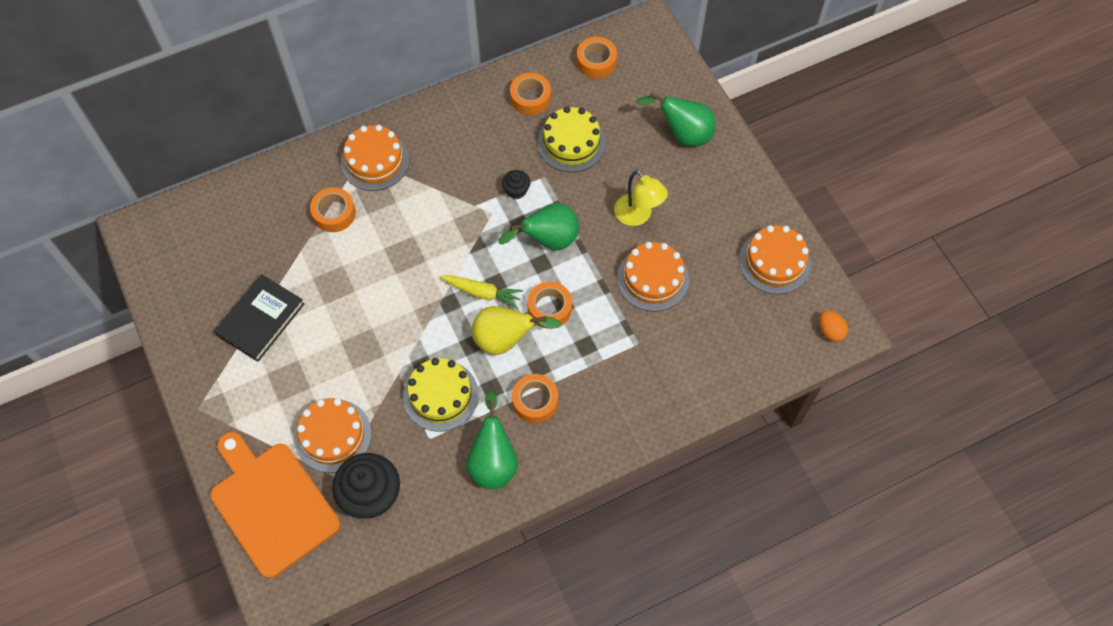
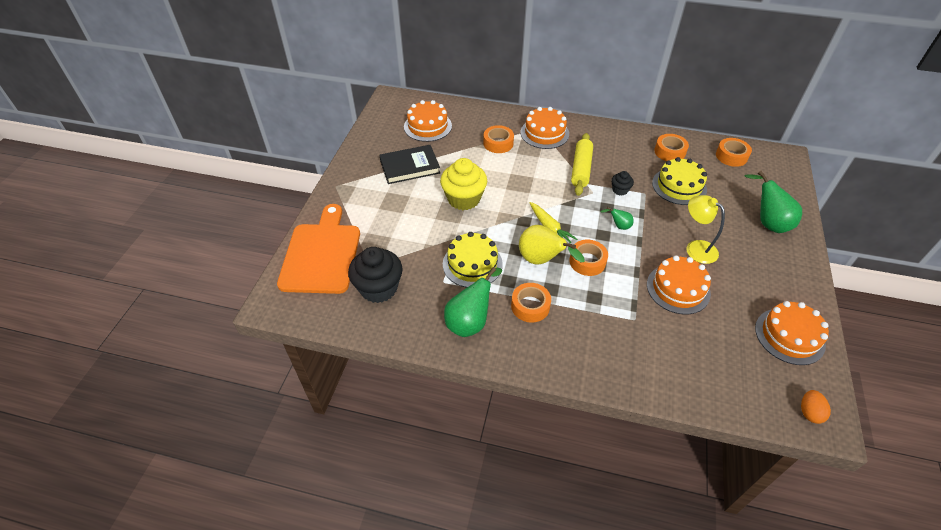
camera: 40 degrees right, 15 degrees down
orange cake [295,398,372,473] -> orange cake moved to [404,100,452,142]
green pear [499,203,579,250] -> green pear [600,207,634,230], size x0.50
yellow lamp [614,170,668,226] -> yellow lamp turned 135 degrees clockwise [687,195,725,264]
none -> yellow cupcake [440,158,487,210]
none -> yellow rolling pin [571,133,593,196]

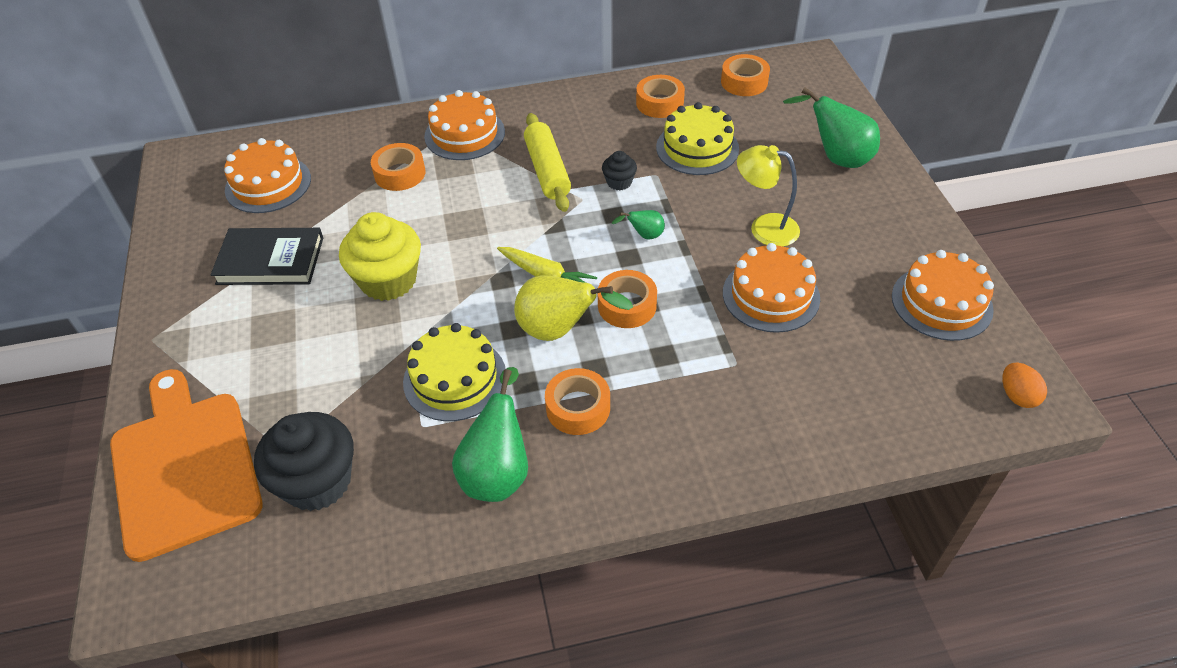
camera: 25 degrees left, 0 degrees up
black book [379,145,440,184] -> black book turned 45 degrees clockwise [211,228,323,285]

